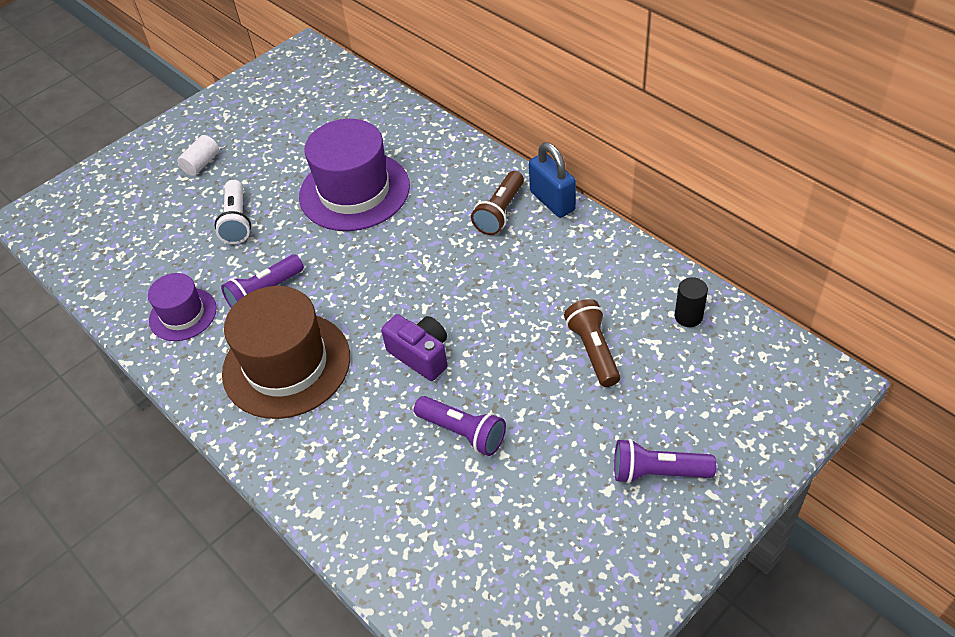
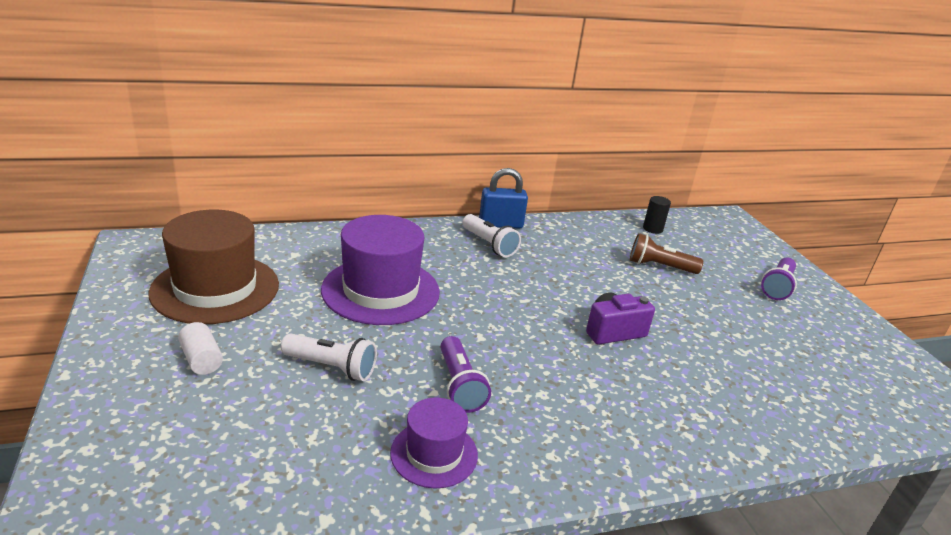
camera: 70 degrees left, 20 degrees down
brown hat [222,286,350,419] -> brown hat moved to [149,210,279,324]
purple flashlight [414,396,506,456] -> none
brown flashlight [471,171,524,235] -> white flashlight [462,214,521,257]

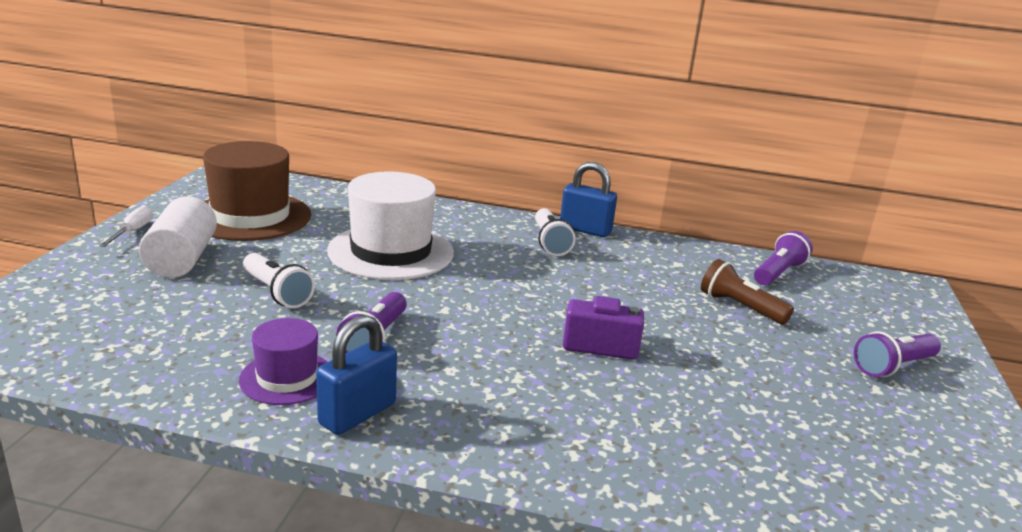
camera: 30 degrees right, 5 degrees down
white cylinder [178,322,223,375] -> white cylinder [139,196,217,278], size x1.81
purple hat [321,215,440,325] -> white hat [327,172,454,280]
black cylinder [643,196,671,234] -> purple flashlight [754,231,813,286]
none -> white screwdriver [99,205,153,247]
none -> blue padlock [316,315,397,435]

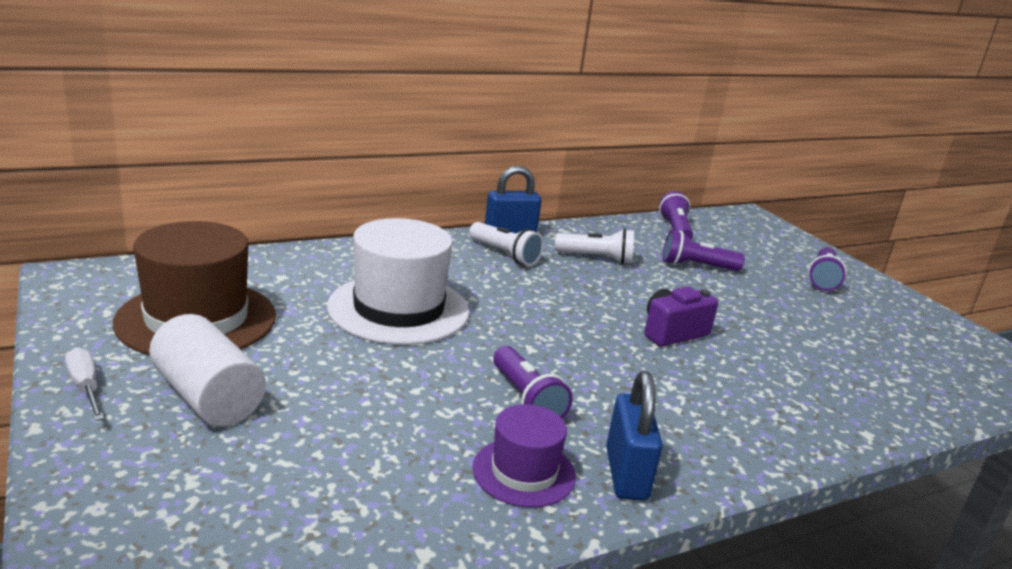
camera: 40 degrees left, 0 degrees up
white flashlight [243,253,315,308] -> white flashlight moved to [555,228,634,264]
brown flashlight [701,259,794,324] -> purple flashlight [663,230,745,271]

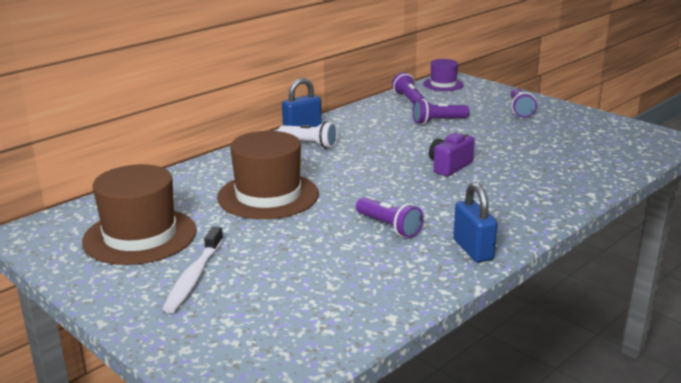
camera: 15 degrees left, 0 degrees up
white screwdriver [65,347,104,421] -> none
white cylinder [149,314,266,426] -> white toothbrush [163,226,224,313]
white hat [327,218,469,345] -> brown hat [217,131,319,219]
purple hat [473,404,576,508] -> purple hat moved to [423,59,464,91]
white flashlight [555,228,634,264] -> none

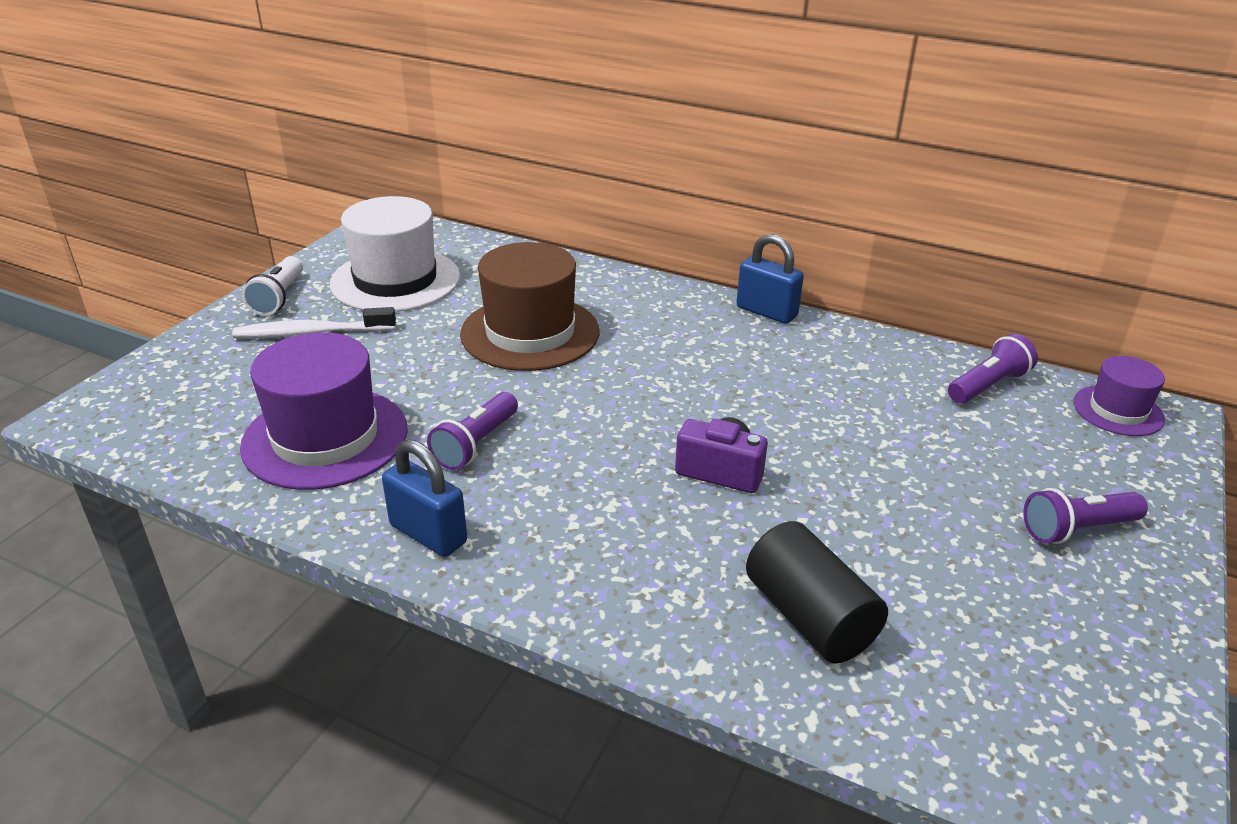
camera: 70 degrees right, 10 degrees up
brown hat [82,164,197,265] -> white hat [330,196,460,312]
white flashlight [278,121,338,148] -> white flashlight moved to [242,256,303,316]
purple flashlight [412,99,470,124] -> none
blue padlock [453,182,498,262] -> blue padlock turned 75 degrees clockwise [382,439,467,557]
none -> purple hat [240,332,408,490]
none -> black cylinder [746,521,888,663]

